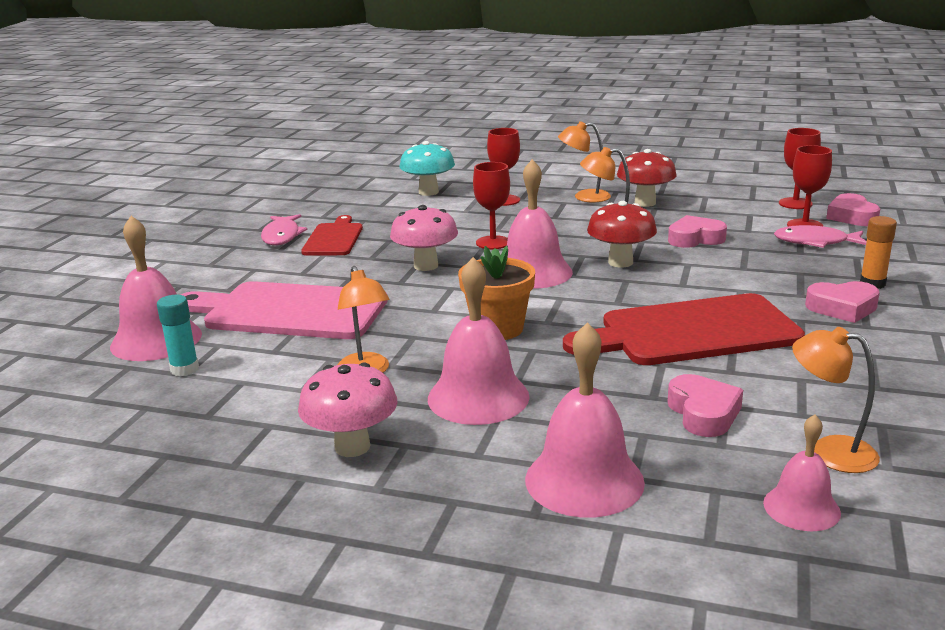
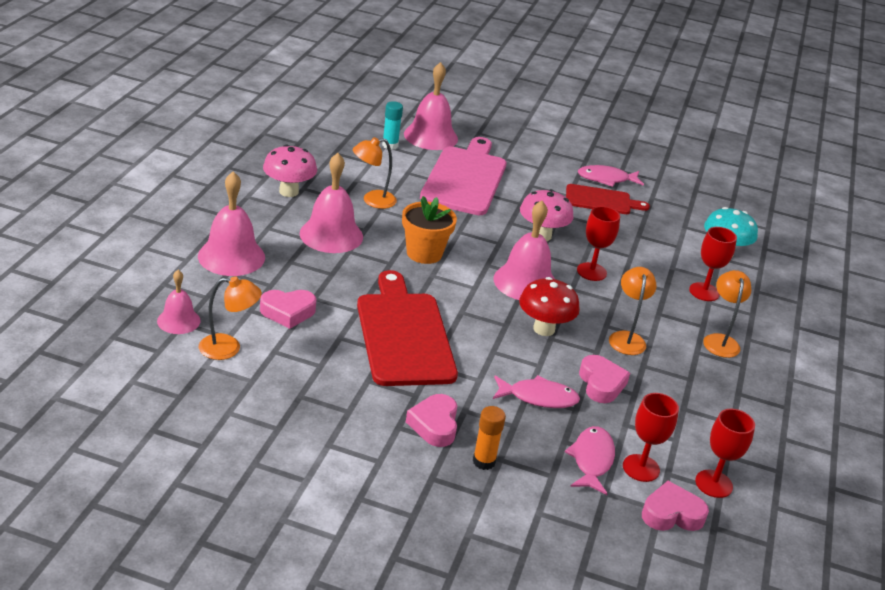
camera: 85 degrees right, 10 degrees up
red mushroom [617,149,677,207] -> none
orange lamp [792,327,880,473] -> orange lamp turned 60 degrees clockwise [199,276,262,360]
none -> pink fish [493,375,580,408]

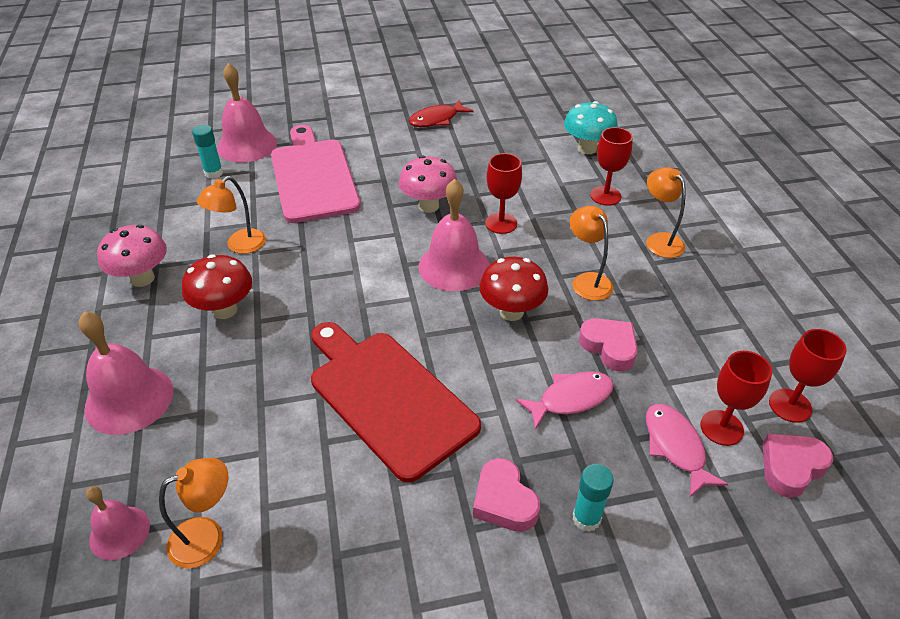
camera: 25 degrees left, 10 degrees up
pink heart [260,290,316,329] -> none
pink bell [300,153,363,253] -> red mushroom [182,254,252,319]
orange flower pot [402,196,457,264] -> none
orange glue stick [473,406,506,470] -> turquoise glue stick [573,464,614,532]
red cutting board [566,184,650,214] -> none
pink fish [578,165,644,187] -> red fish [409,100,473,127]

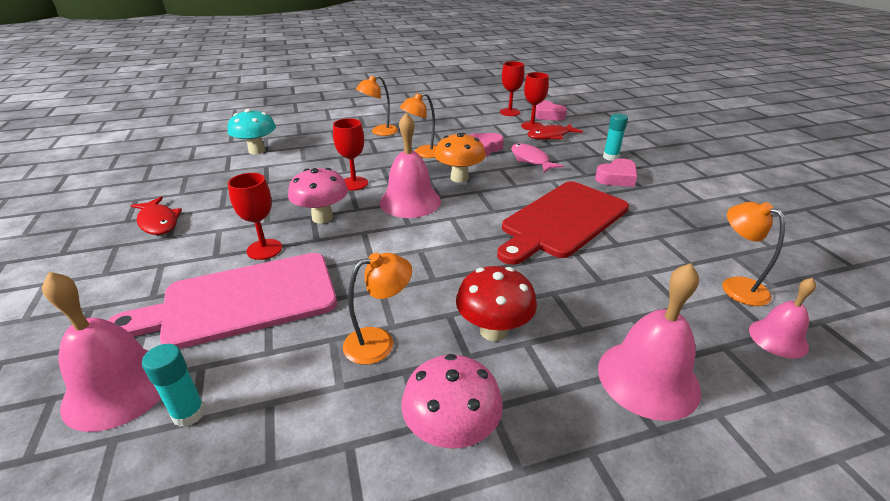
camera: 95 degrees left, 10 degrees down
orange lamp [197,176,266,254] -> orange lamp turned 60 degrees counterclockwise [343,253,412,365]
red mushroom [479,256,548,321] -> orange mushroom [434,133,486,183]
red goblet [590,127,633,206] -> red goblet moved to [228,173,282,260]
pink fish [646,404,728,497] -> red fish [527,124,583,140]

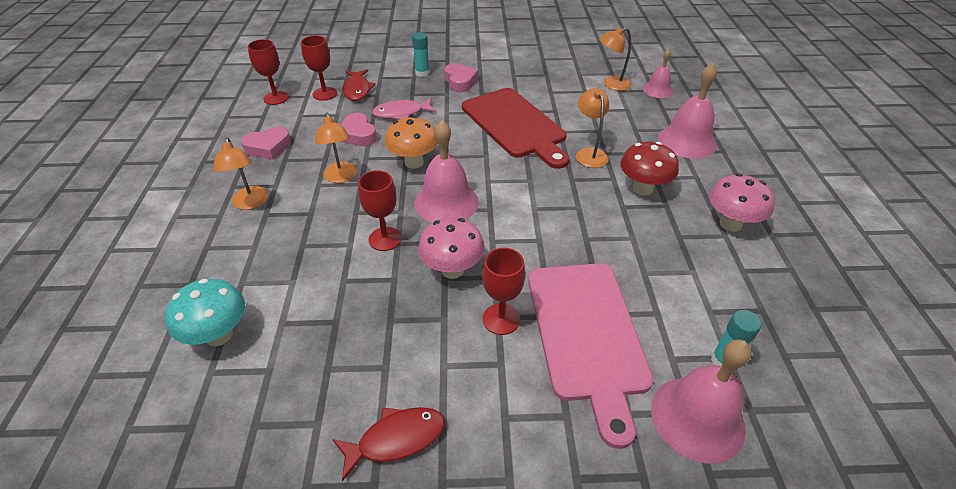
camera: 75 degrees left, 10 degrees up
orange lamp [343,253,412,365] -> orange lamp moved to [576,88,609,168]
pink heart [535,100,567,120] -> pink heart moved to [241,127,291,160]

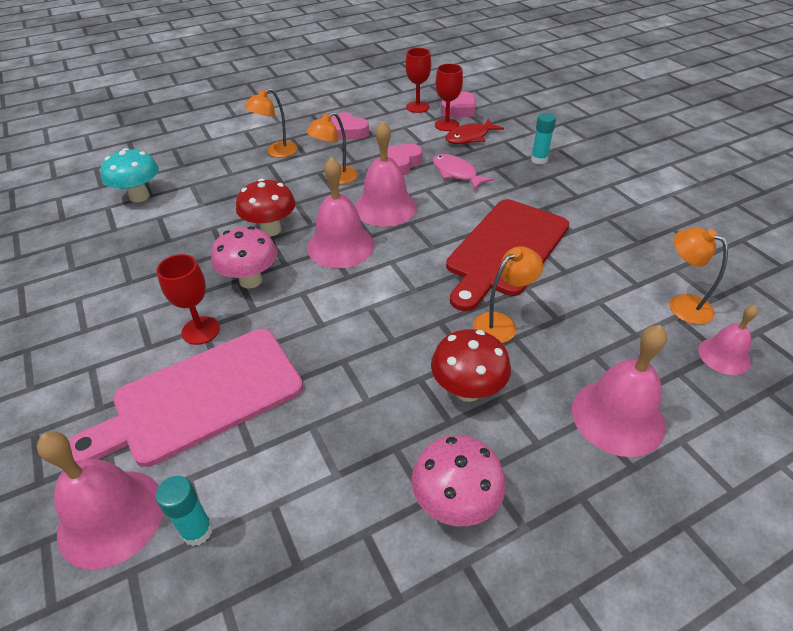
camera: 65 degrees right, 0 degrees up
red fish [332,407,445,481] -> none
red goblet [358,170,402,251] -> red mushroom [236,179,296,236]
orange mushroom [385,116,438,169] -> pink bell [355,121,417,227]
pink heart [444,63,478,92] -> pink heart moved to [441,91,475,118]

